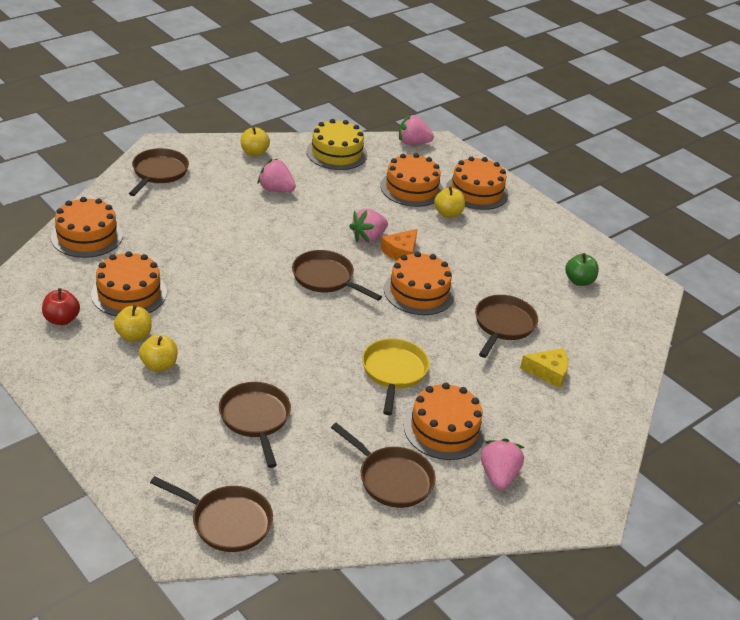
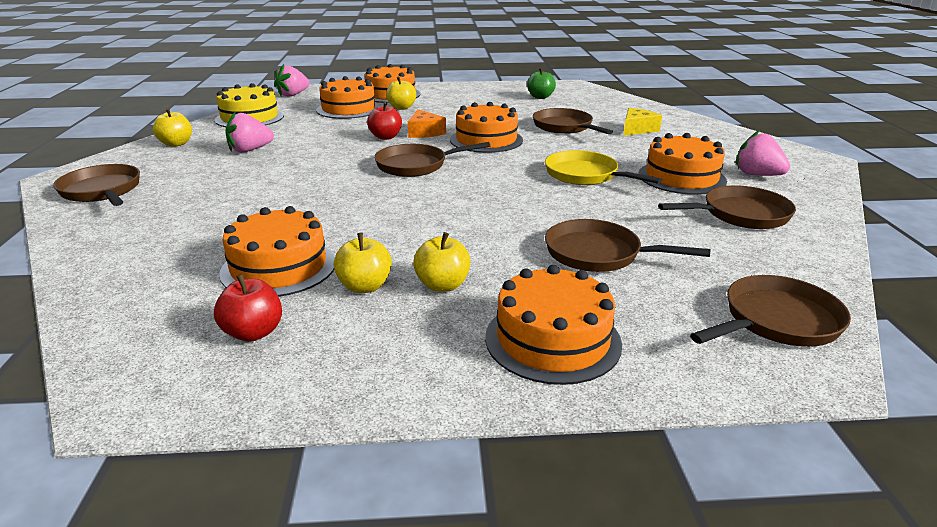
camera: 50 degrees left, 10 degrees down
orange cake [51,197,123,258] -> orange cake moved to [485,265,622,385]
pink strawberry [349,209,388,243] -> red apple [367,102,402,140]

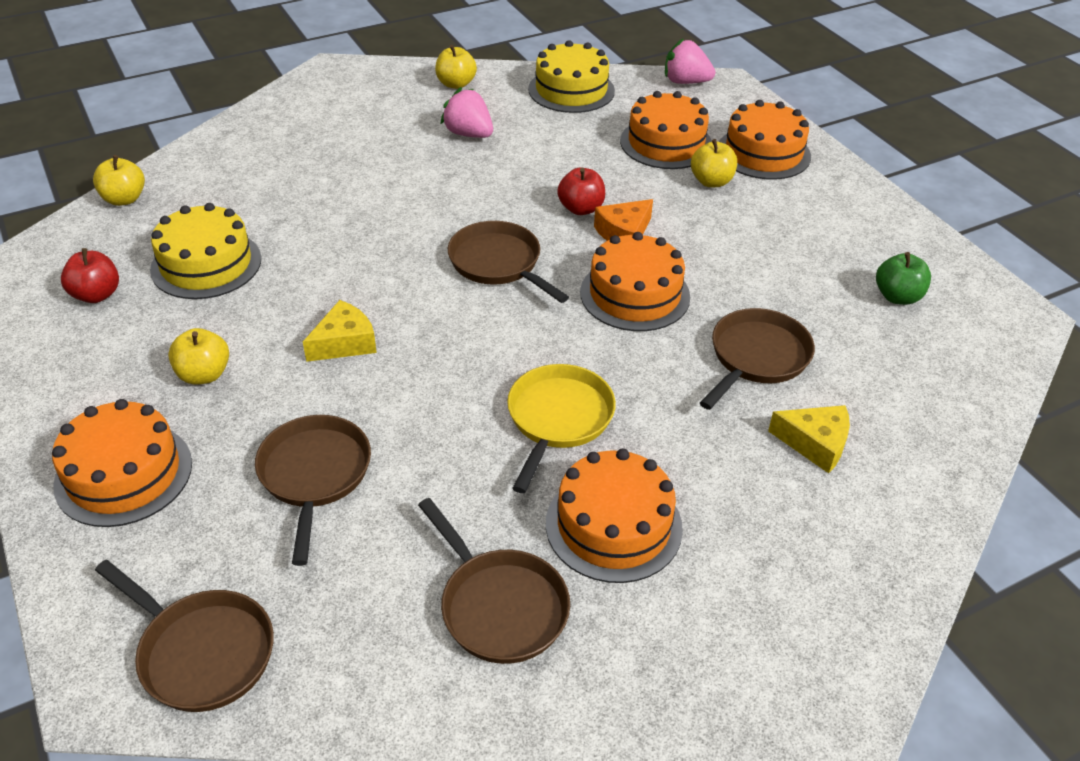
camera: 65 degrees right, 15 degrees up
brown pan [53,164,140,206] -> none
orange cake [219,206,335,297] -> yellow cake [150,203,261,299]
yellow apple [334,233,392,293] -> yellow apple moved to [93,155,145,206]
pink strawberry [736,130,790,176] -> none
none -> yellow cheese [303,300,377,362]

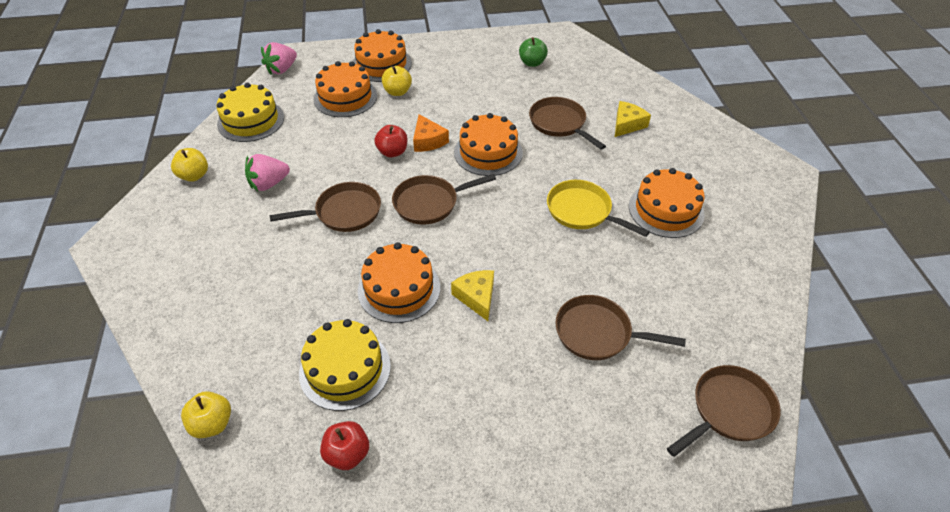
camera: 70 degrees left, 5 degrees up
orange cake [52,399,192,527] -> orange cake moved to [358,242,440,323]
yellow apple [168,328,229,385] -> none
brown pan [418,498,570,664] -> brown pan moved to [269,182,381,232]

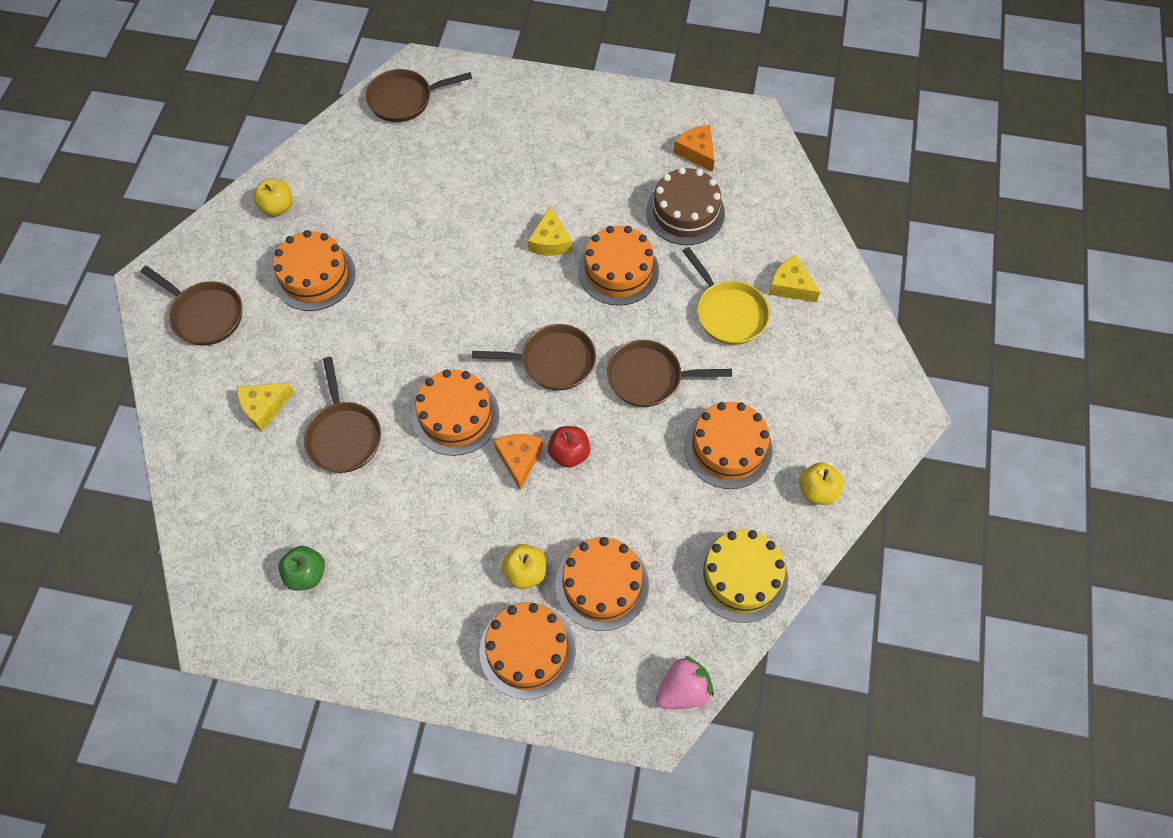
camera: 160 degrees left, 15 degrees up
yellow apple [181,391,231,438] -> yellow apple moved to [253,179,292,216]
pink strawberry [245,154,290,191] -> orange cake [684,402,772,489]
yellow cake [299,319,391,411] -> brown cake [646,167,725,245]
red apple [320,421,369,470] -> orange cheese [673,125,715,172]
yellow pan [547,180,650,237] -> yellow pan moved to [683,247,770,345]
brown pan [555,295,686,360] -> brown pan moved to [141,266,242,345]
none -> yellow cheese [768,255,820,302]

